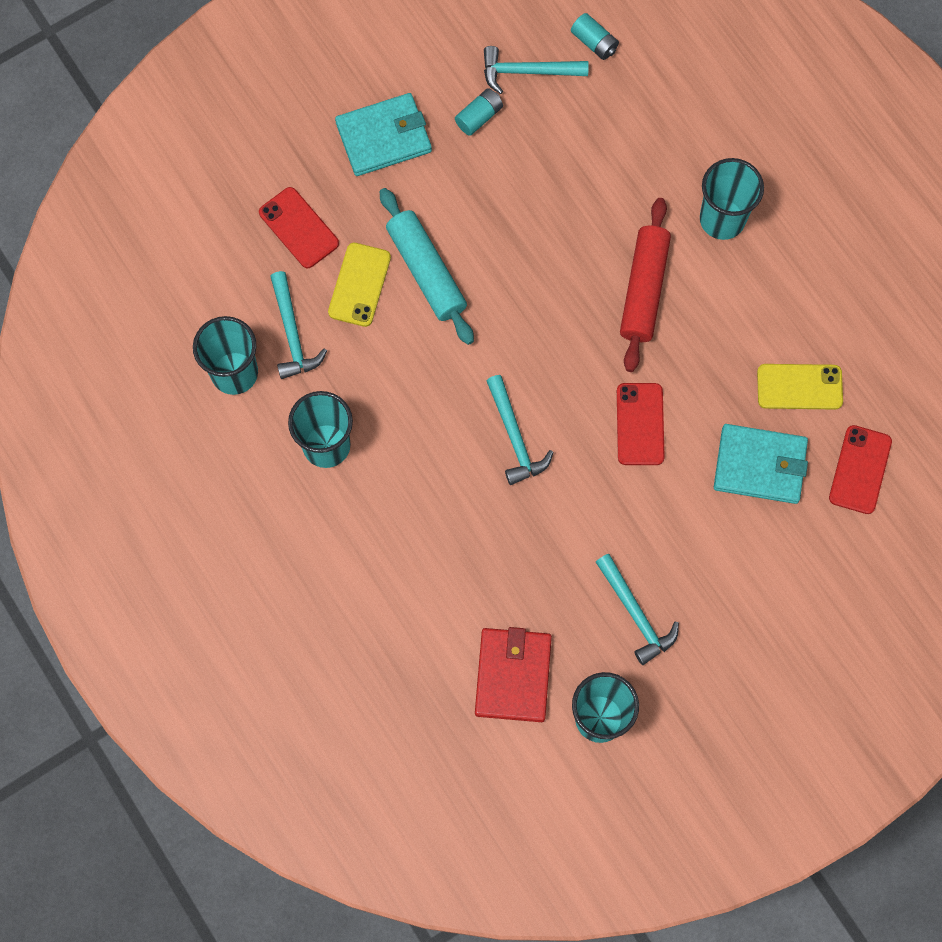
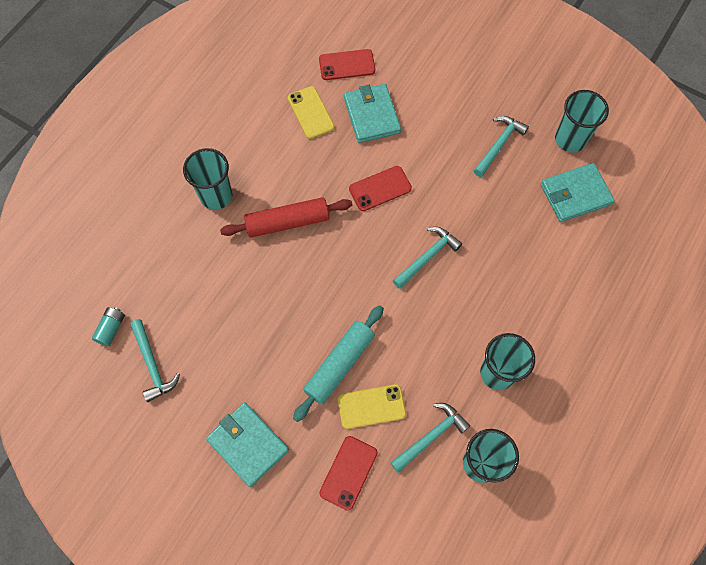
camera: 115 degrees left, 5 degrees down
turquoise battery [455,88,503,136] -> none
red wallet [475,627,552,722] -> turquoise wallet [541,163,615,222]

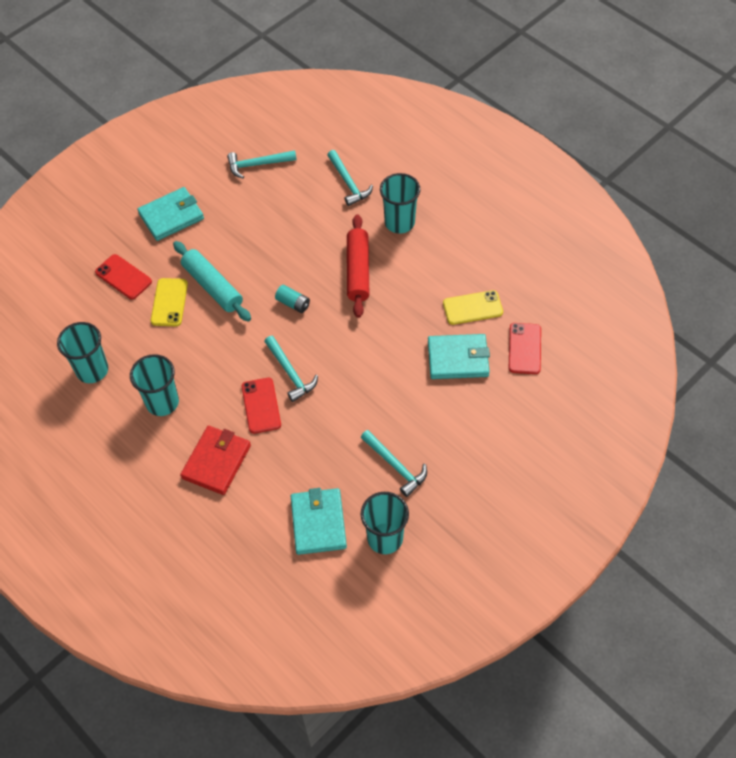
camera: 105 degrees right, 10 degrees down
turquoise battery [92,307,125,347] -> turquoise battery moved to [275,285,310,313]
red phone [349,166,412,211] -> red phone moved to [241,378,281,434]
turquoise hammer [391,403,470,473] -> turquoise hammer moved to [327,150,373,206]
none -> red wallet [180,426,251,495]

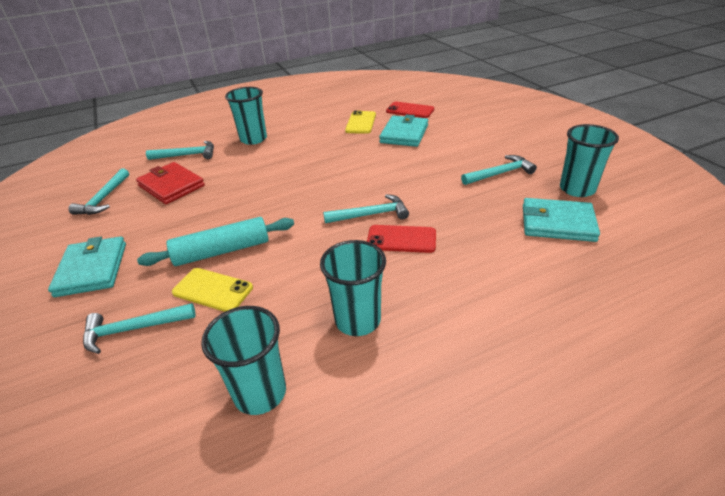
camera: 70 degrees left, 20 degrees down
red phone [95,254,152,300] -> turquoise hammer [83,303,196,354]
red wallet [180,426,251,495] -> red wallet moved to [136,162,205,204]
turquoise battery [275,285,310,313] -> none
red rolling pin [347,214,369,318] -> none

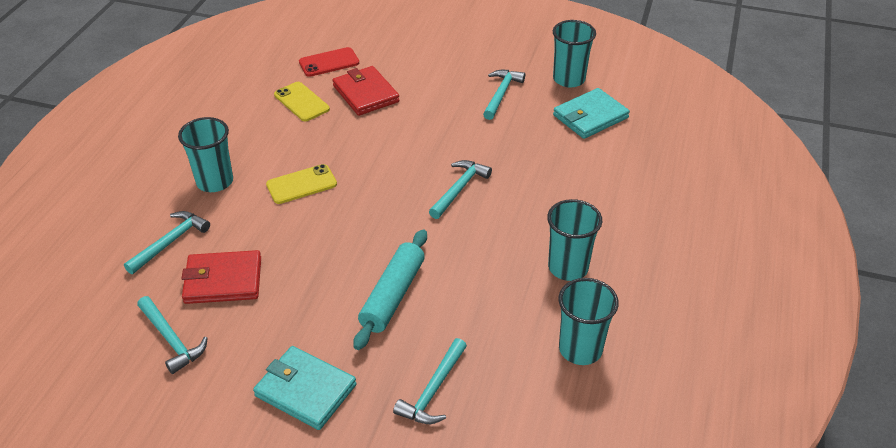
camera: 50 degrees left, 5 degrees up
yellow phone [172,268,253,312] -> yellow phone moved to [266,164,337,204]
red phone [367,225,436,253] -> none
turquoise wallet [379,115,428,147] -> red wallet [333,66,400,116]

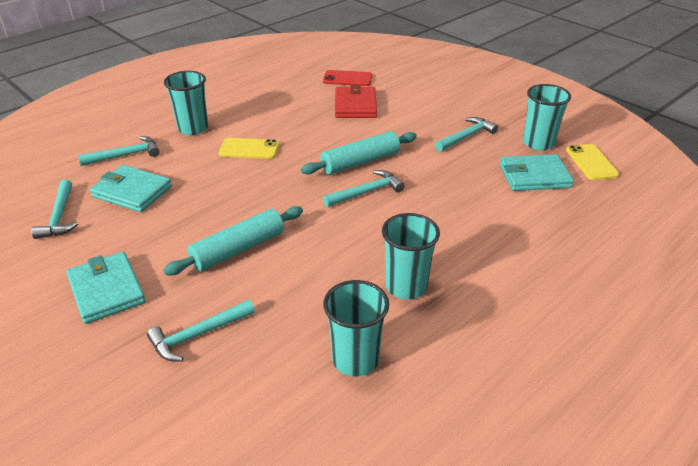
camera: 30 degrees right, 5 degrees down
red wallet [182,250,261,304] -> turquoise wallet [90,165,172,212]
yellow phone [274,82,330,121] -> yellow phone moved to [566,144,619,180]
none -> turquoise rolling pin [301,131,417,175]

